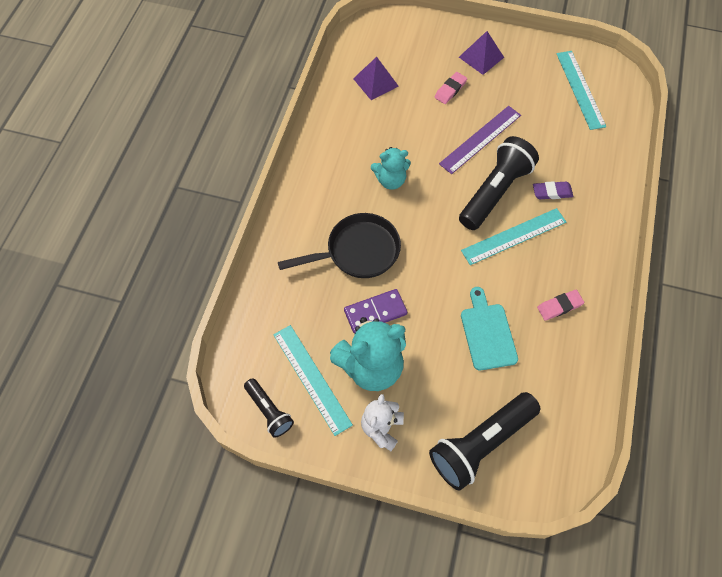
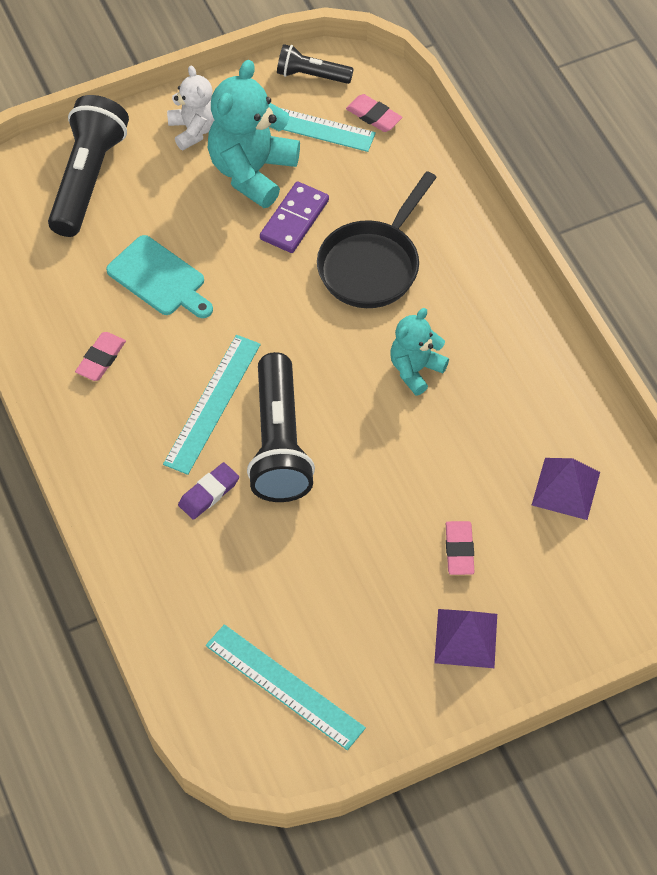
camera: 140 degrees right, 5 degrees down
purple ruler [439,106,521,174] -> none
none -> pink eraser [346,94,402,132]

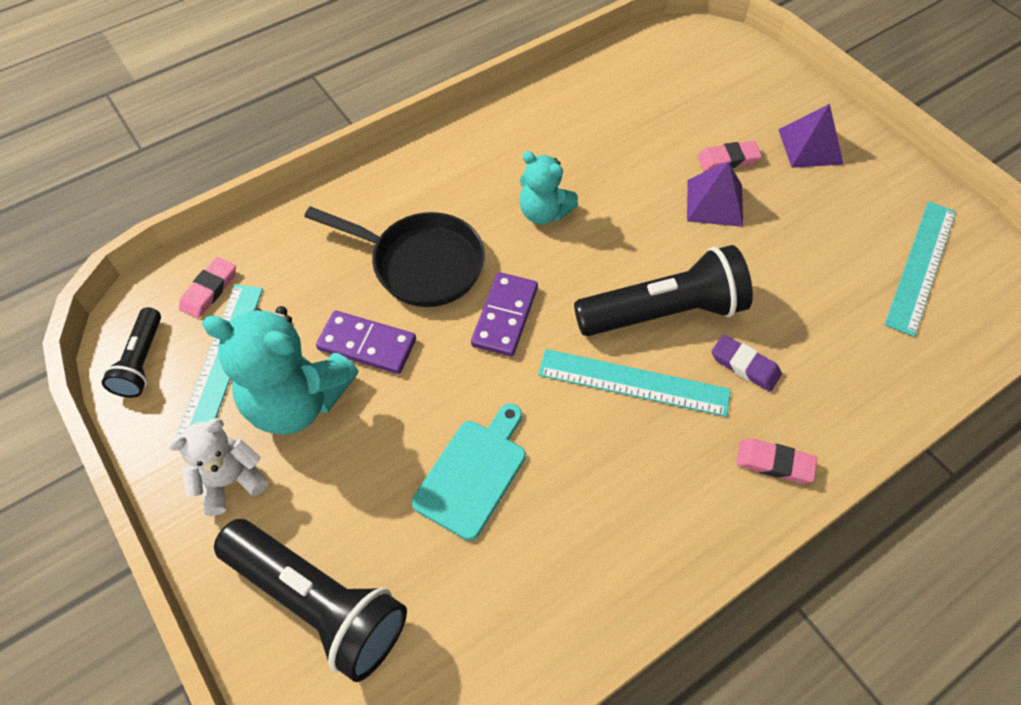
camera: 100 degrees left, 0 degrees up
black flashlight [48,95,129,237] -> black flashlight turned 150 degrees counterclockwise [214,519,407,682]
pink eraser [75,332,126,381] -> pink eraser moved to [736,439,817,483]
purple pyramid [532,458,600,520] -> purple pyramid moved to [687,161,743,227]
none -> purple domino [471,272,538,357]

